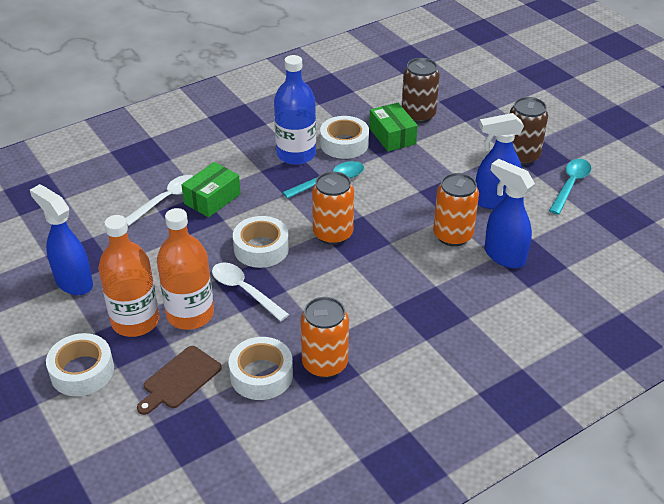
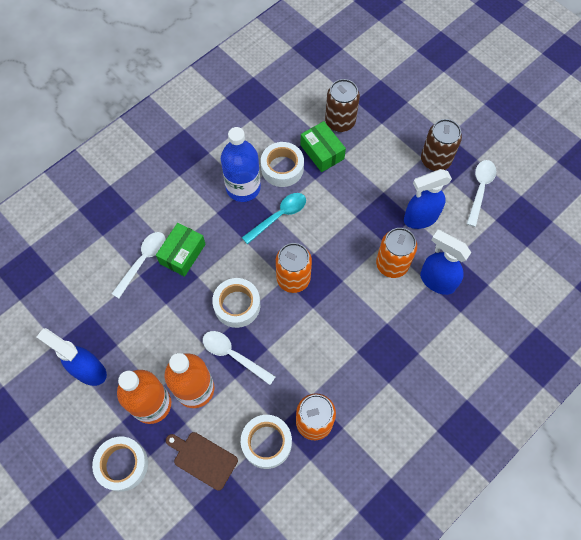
camera: 10 degrees left, 25 degrees up
brown cutting board [137,346,222,415] -> brown cutting board turned 90 degrees clockwise [166,432,238,491]
turquoise spoon [549,159,591,215] -> white spoon [467,160,496,227]

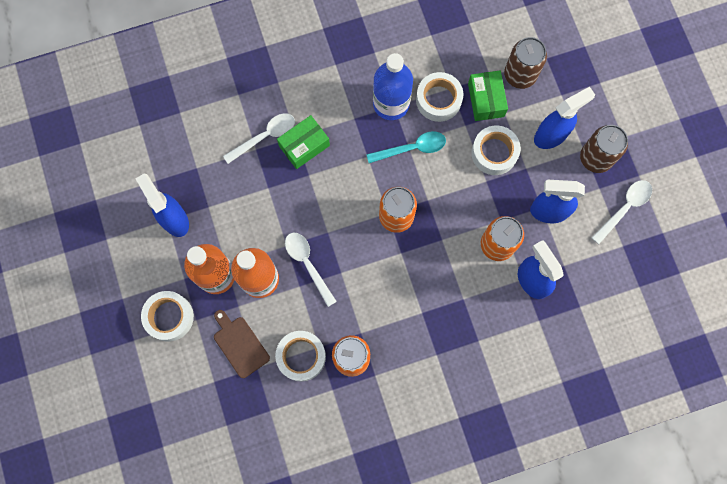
camera: 25 degrees right, 10 degrees up
white tape [212,278,260,328] -> white tape moved to [471,126,521,175]
none -> blue spray bottle [534,87,595,149]

